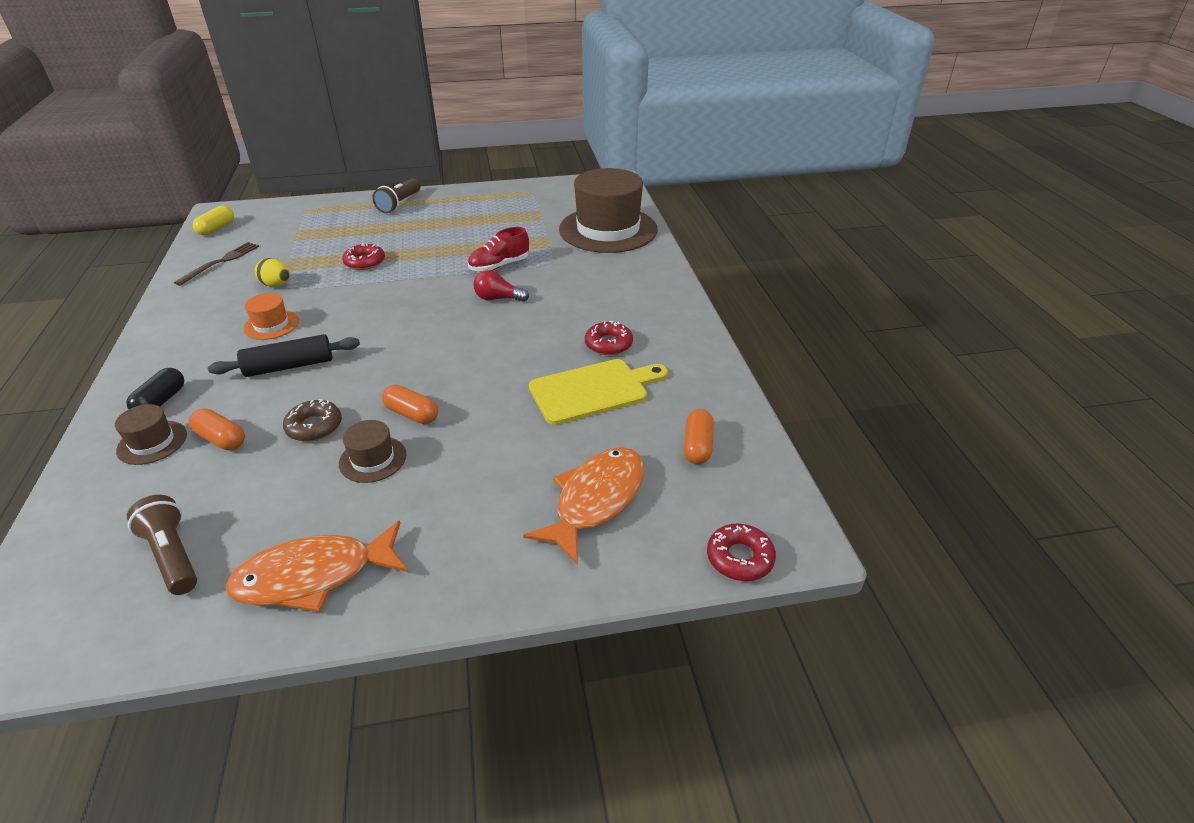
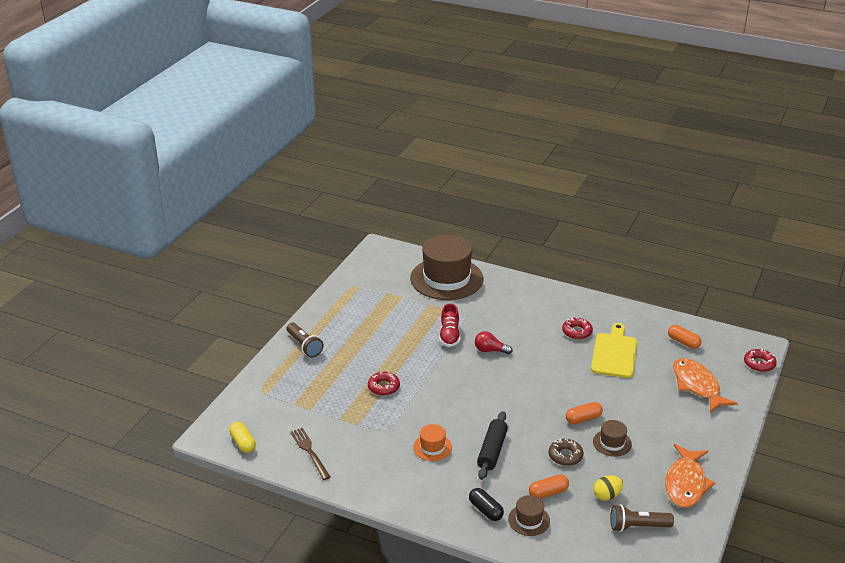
camera: 55 degrees left, 5 degrees down
yellow egg [255,258,290,287] -> yellow egg moved to [593,475,623,501]
red light bulb [473,270,529,302] -> red light bulb turned 60 degrees clockwise [475,331,513,354]

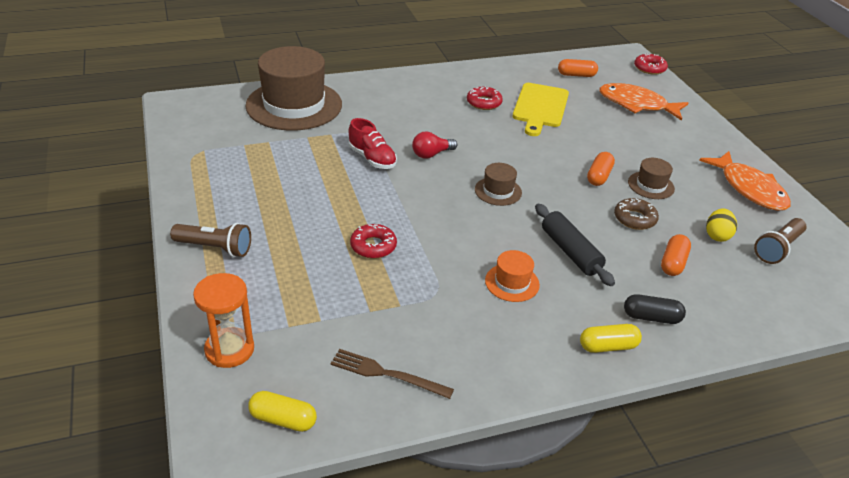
camera: 45 degrees left, 5 degrees up
brown hat [508,495,550,536] -> brown hat moved to [475,163,522,206]
yellow cutting board [591,323,637,378] -> yellow cutting board turned 135 degrees counterclockwise [513,83,569,136]
none -> orange hourglass [193,273,254,368]
none -> yellow capsule [580,324,642,353]

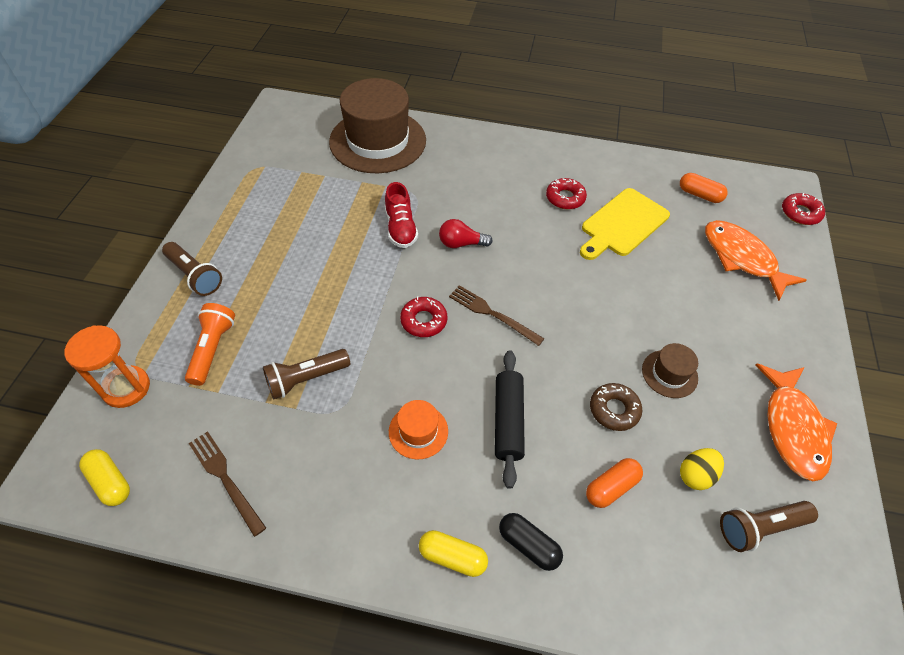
camera: 30 degrees right, 15 degrees up
red donut [350,224,397,259] -> red donut moved to [400,296,447,337]
brown hat [475,163,522,206] -> brown fork [449,285,545,346]
orange capsule [587,152,615,186] -> none
none -> orange flashlight [185,303,235,386]
none -> brown flashlight [263,349,350,399]

